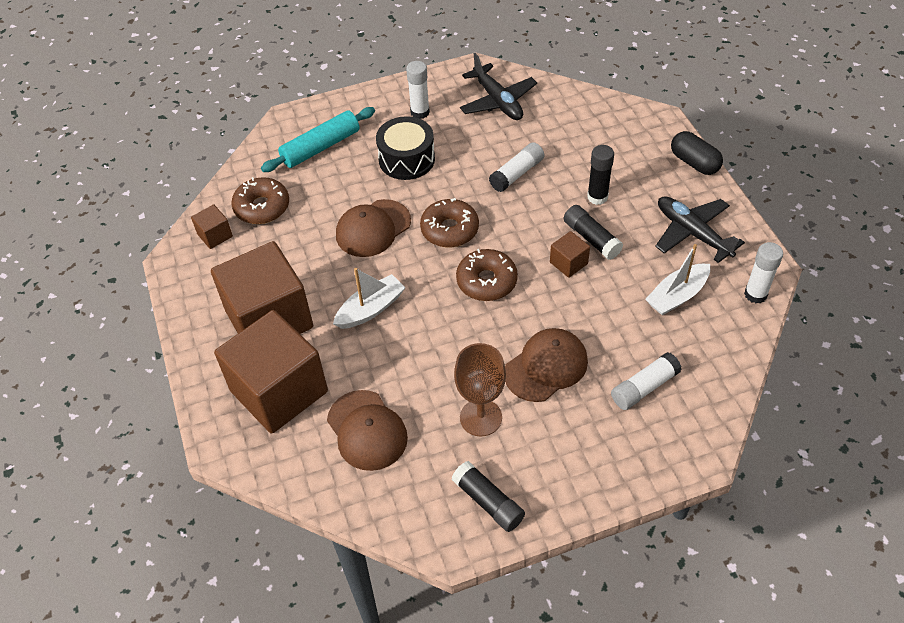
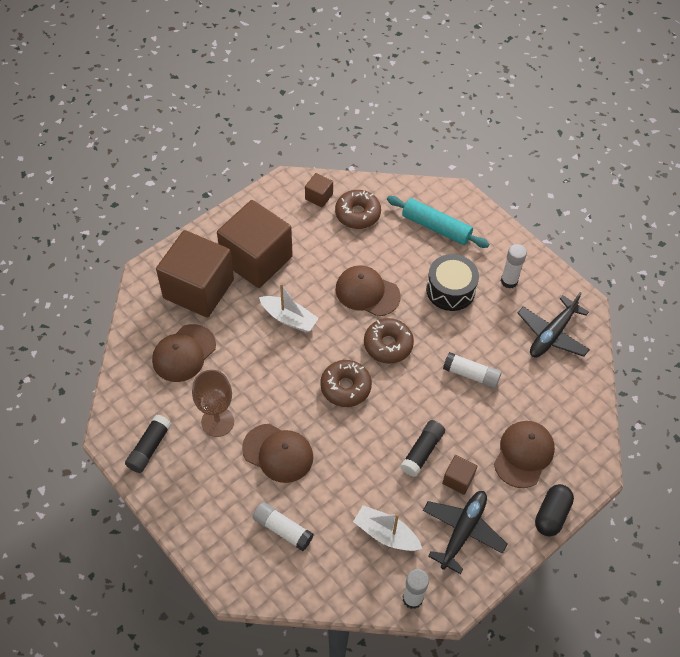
camera: 65 degrees right, 5 degrees up
brown cube [550,231,590,278] -> brown cube moved to [442,455,477,495]
black glue stick [587,145,614,205] -> none
none -> brown cap [494,421,555,488]

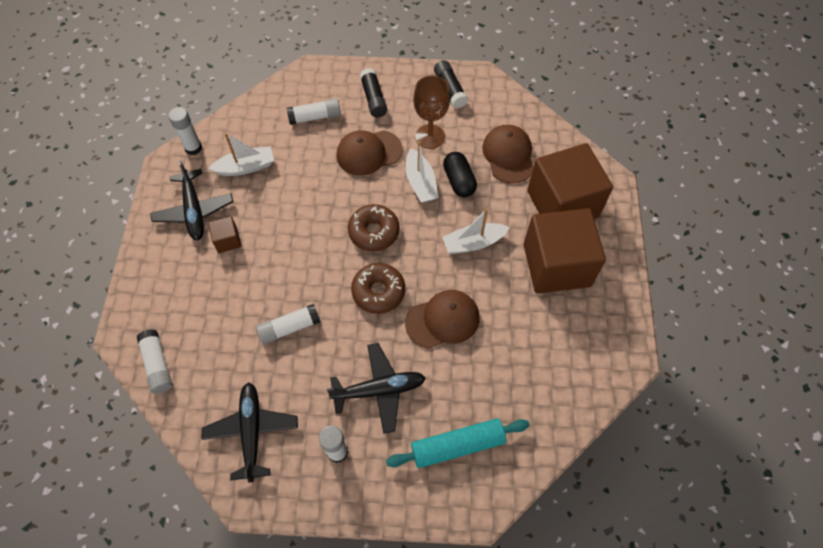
camera: 135 degrees right, 5 degrees up
brown cube [305,173,333,207] -> none
brown donut [335,190,381,229] -> none
black glue stick [400,420,445,477] -> black glue stick moved to [360,68,387,118]
black drum [426,254,479,311] -> black plane [327,343,425,434]
brown cap [494,421,555,488] -> none
black capsule [535,484,574,536] -> black capsule moved to [443,152,477,198]
none -> white glue stick [137,329,172,394]
none -> white boat [406,141,439,203]

